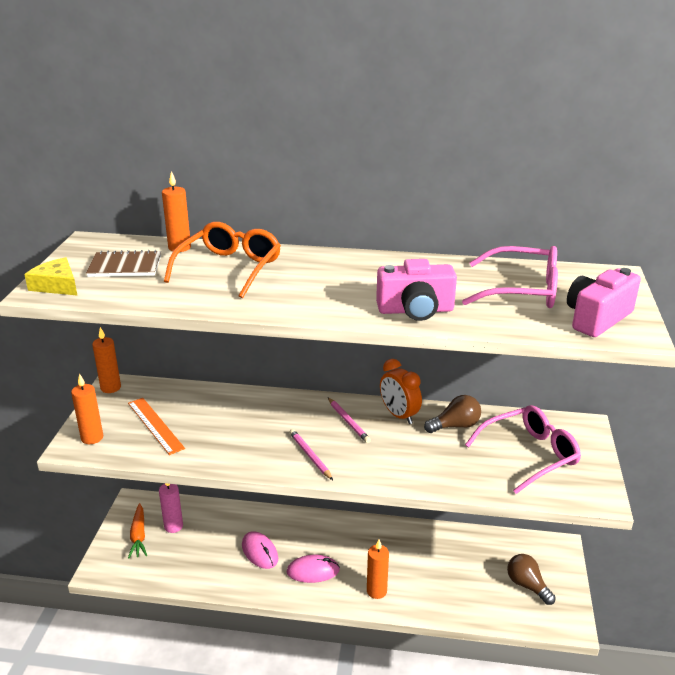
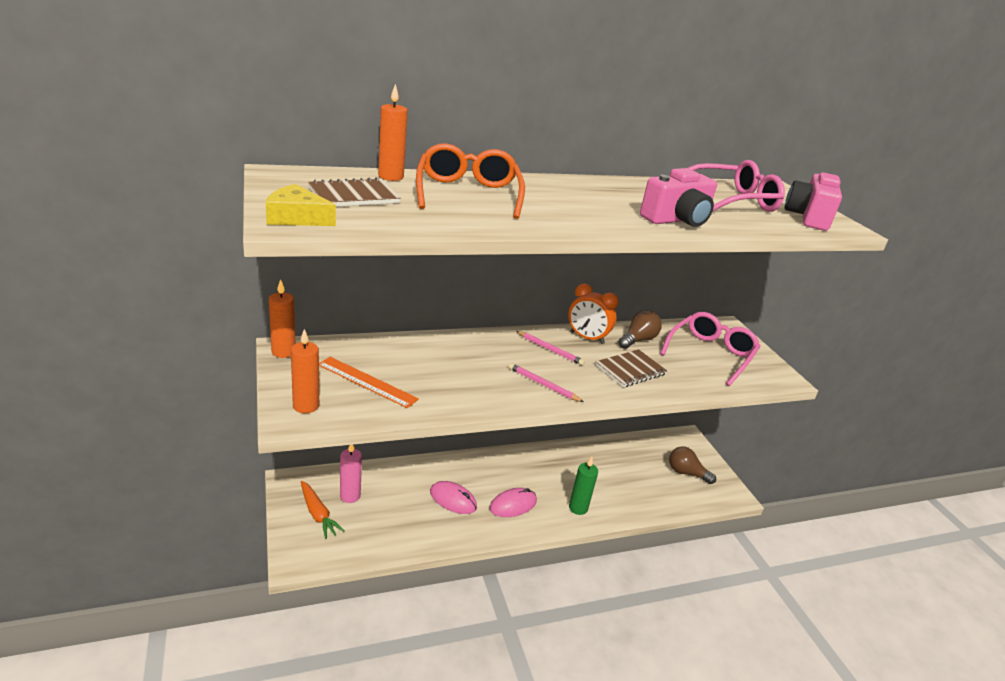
camera: 30 degrees left, 0 degrees up
orange candle [367,540,389,599] -> green candle [569,457,598,515]
none -> brown notebook [596,349,667,387]

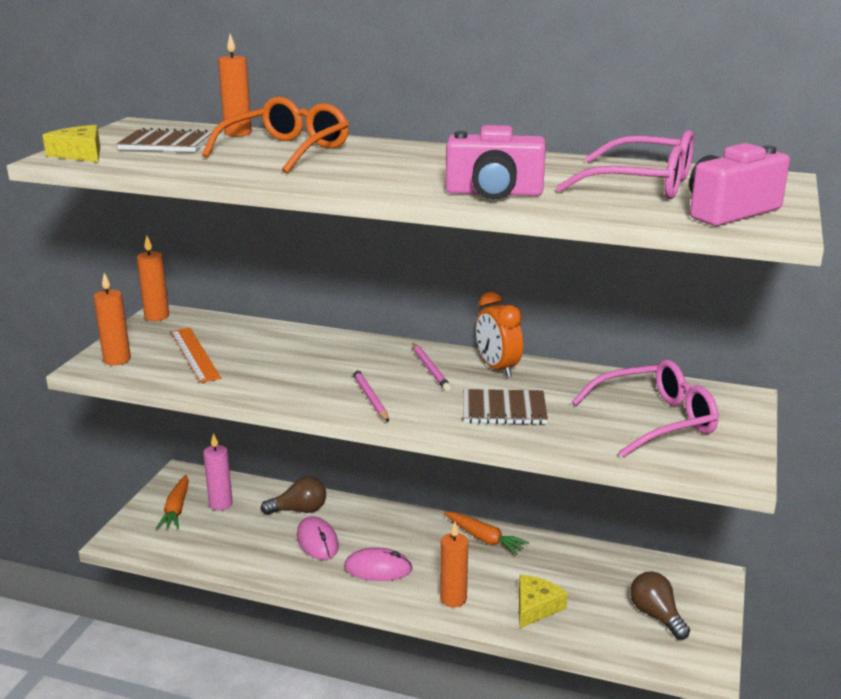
camera: 40 degrees right, 5 degrees down
green candle [569,457,598,515] -> orange candle [440,522,468,607]
brown light bulb [618,310,662,349] -> brown light bulb moved to [261,476,326,515]
none -> orange carrot [444,512,529,555]
none -> yellow cheese [519,575,568,629]

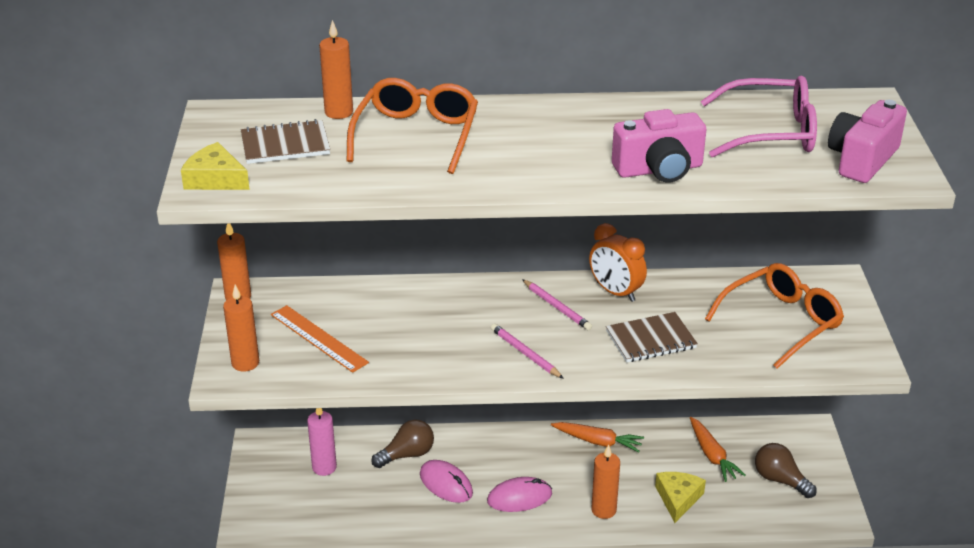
camera: 20 degrees left, 10 degrees up
orange carrot [155,475,189,529] -> orange carrot moved to [690,417,746,482]
pink glasses [572,360,719,457] -> orange glasses [705,263,844,369]

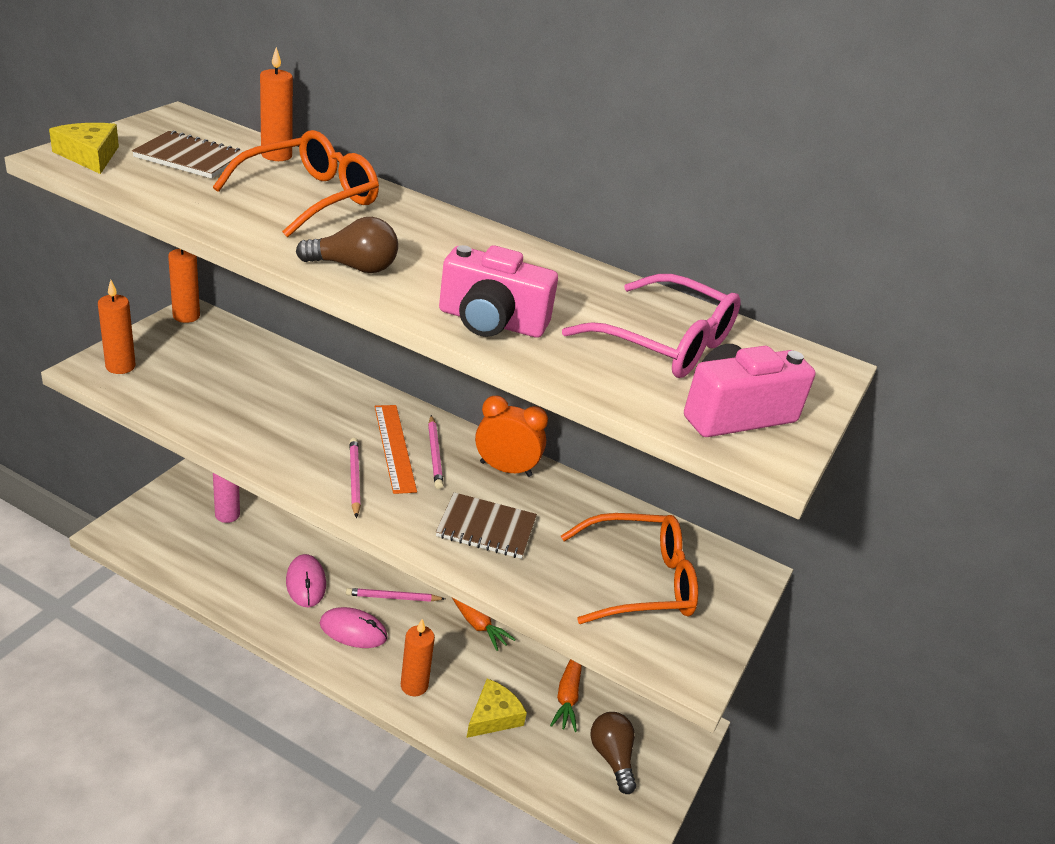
camera: 25 degrees right, 0 degrees up
orange ruler [271,305,369,373] -> orange ruler moved to [375,405,417,494]
brown light bulb [371,420,434,468] -> brown light bulb moved to [296,217,398,273]
orange clock [589,223,647,302] -> orange clock turned 120 degrees clockwise [475,396,548,477]
none -> pink pencil [346,588,445,602]

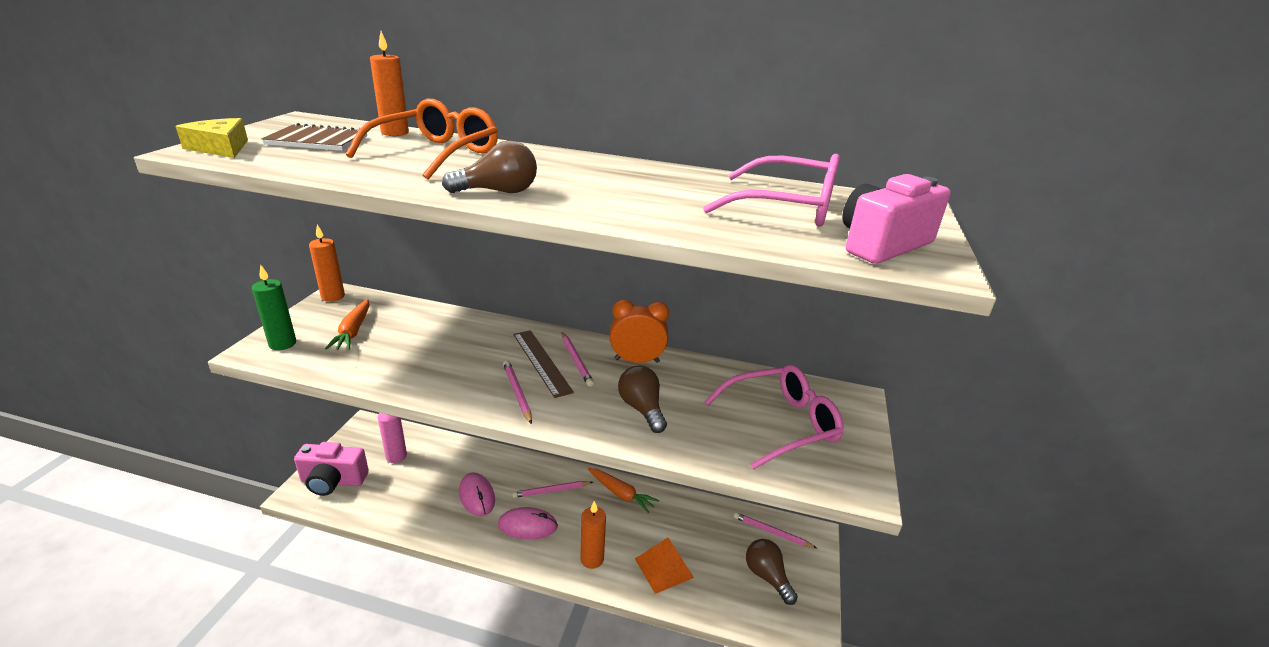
camera: 10 degrees left, 5 degrees down
orange candle [98,280,136,374] -> green candle [252,265,296,350]
orange ruler [375,405,417,494] -> brown ruler [513,330,574,398]
brown notebook [436,492,537,559] -> brown light bulb [618,365,667,433]
pink camera [439,245,558,338] -> pink camera moved to [294,442,369,496]
yellow cheese [466,679,527,738] -> orange pyramid [635,538,694,594]
orange carrot [550,659,582,732] -> orange carrot moved to [325,299,369,350]
orange glasses [561,513,698,624] -> pink glasses [704,365,844,469]
none -> pink pencil [734,512,817,548]

